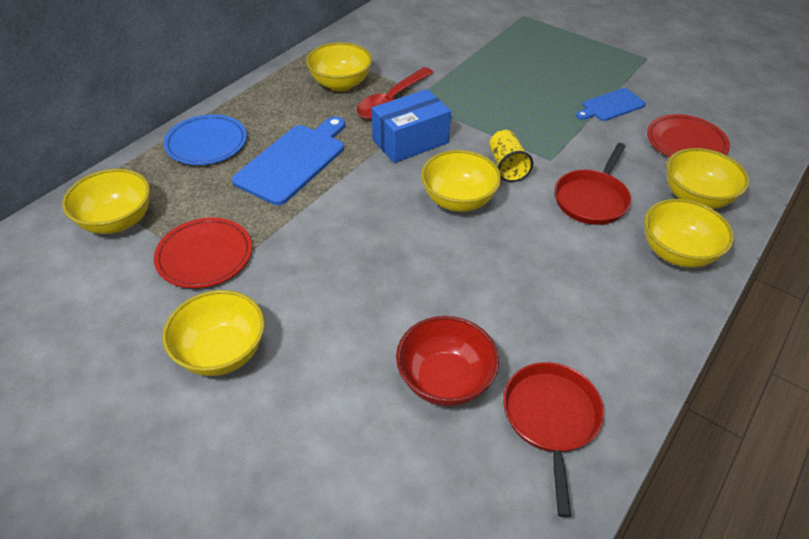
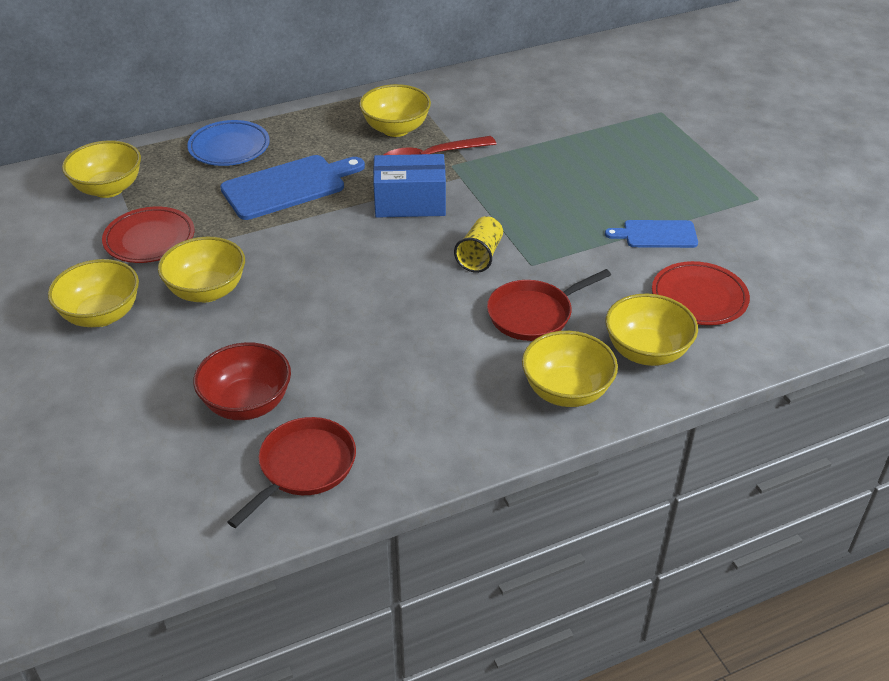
camera: 30 degrees right, 5 degrees down
yellow bowl [421,150,501,212] -> yellow bowl moved to [158,237,245,302]

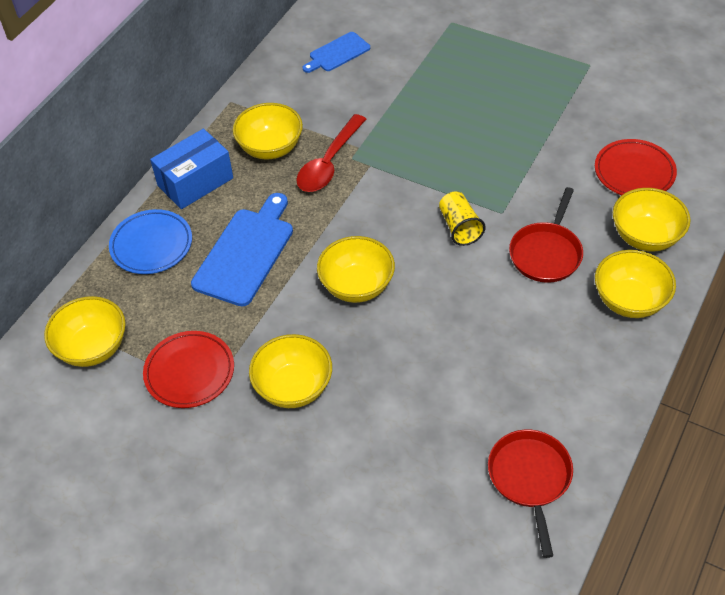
camera: 35 degrees left, 10 degrees up
yellow bowl [48,259,139,327] -> yellow bowl moved to [317,236,395,303]
red bowl [193,342,291,420] -> none
blue box [373,154,446,218] -> blue box moved to [150,129,233,209]
blue cutting board [605,220,698,248] -> blue cutting board moved to [303,32,370,73]

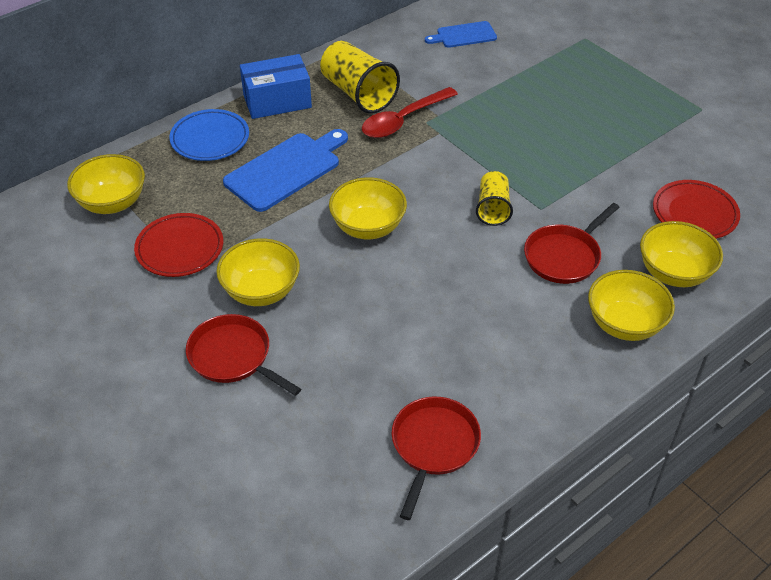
camera: 20 degrees right, 5 degrees down
yellow bowl [233,103,303,159] -> yellow cup [320,41,400,114]
none -> red pan [186,314,301,396]

